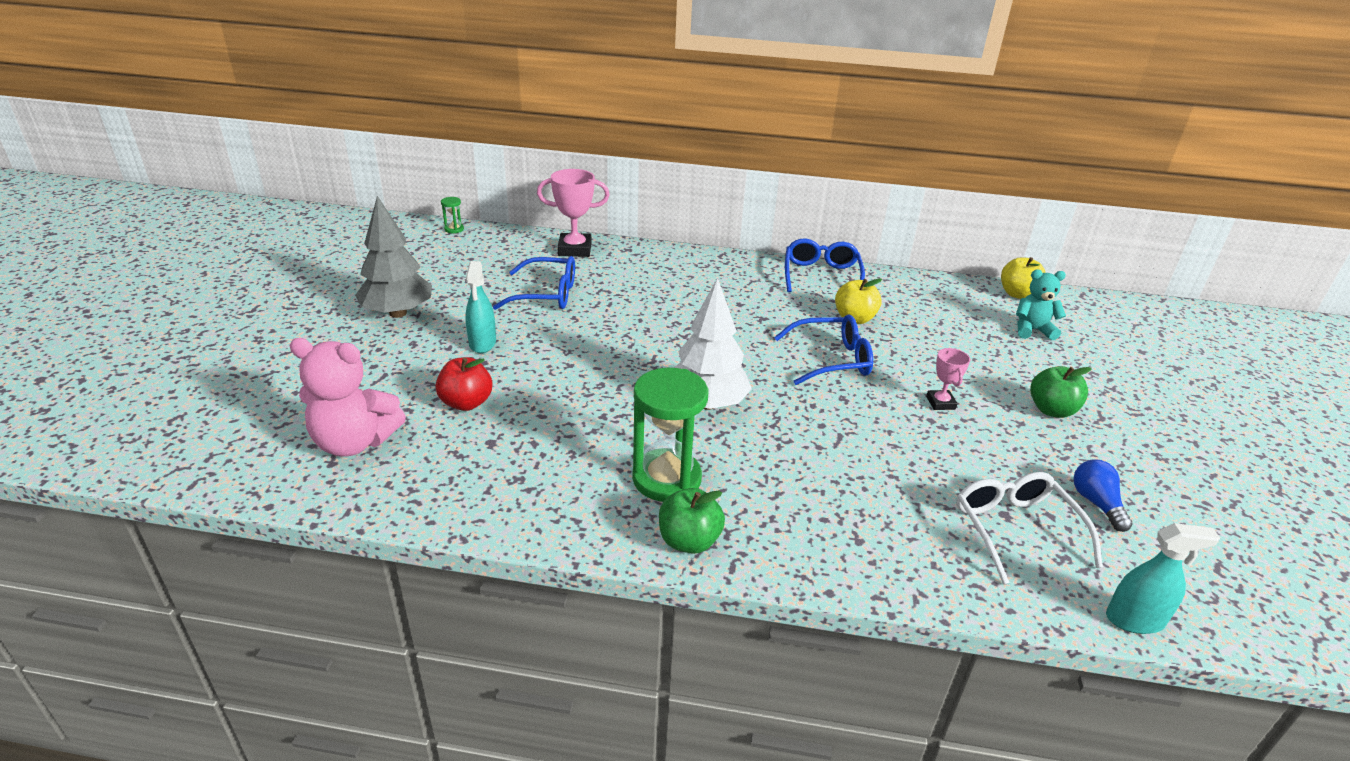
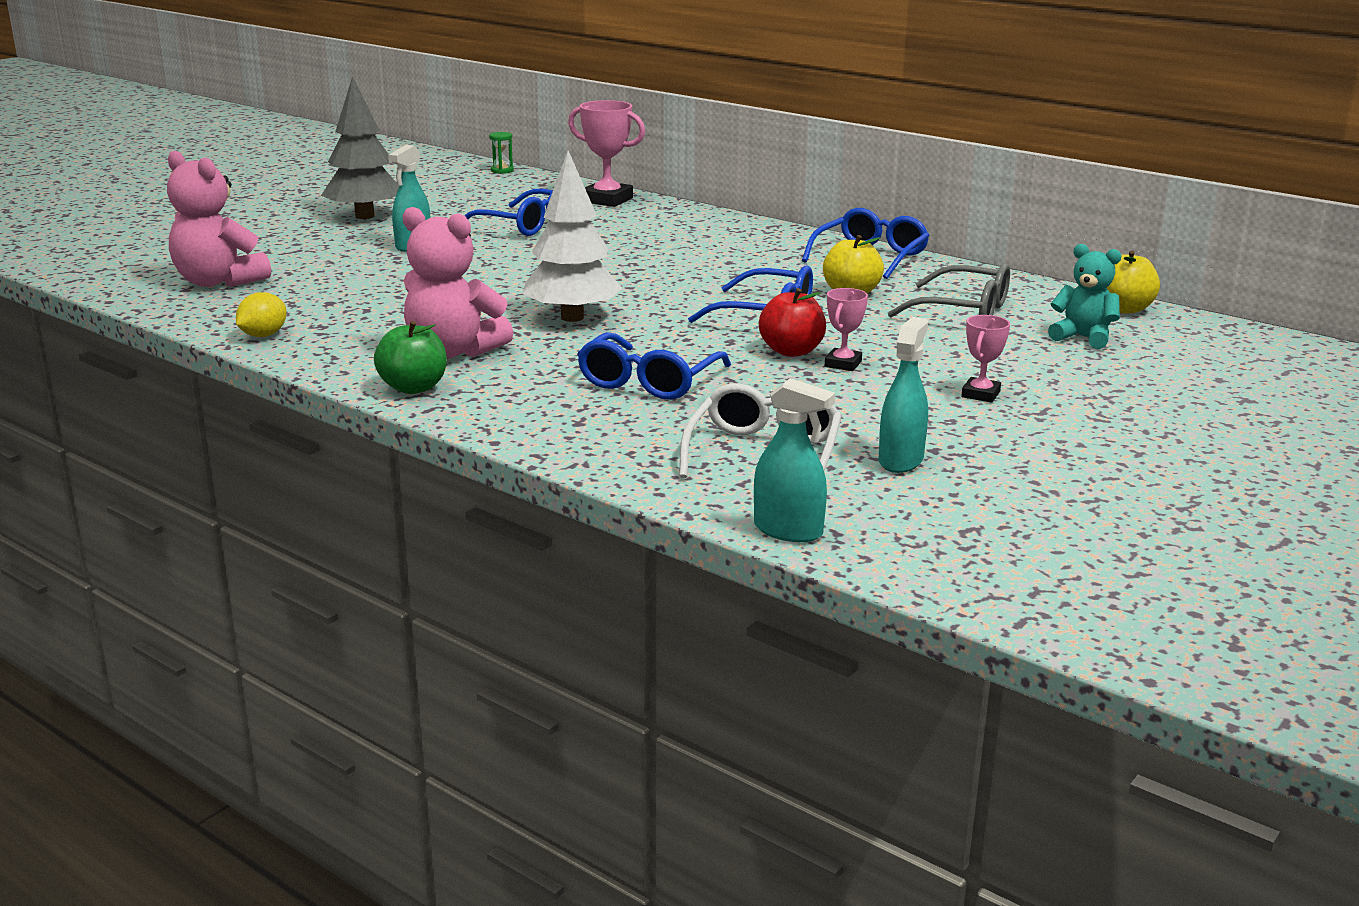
camera: 30 degrees right, 10 degrees down
red apple [435,357,493,411] -> red apple moved to [759,288,826,357]
green hourglass [632,368,708,502] -> pink teddy bear [402,207,513,359]
green apple [1030,366,1092,418] -> pink trophy [962,315,1010,403]
blue light bulb [1073,459,1133,532] -> turquoise spray bottle [879,317,928,473]
none -> yellow lemon [236,292,287,337]
none -> blue glasses [577,332,731,400]
none -> grey glasses [888,263,1010,318]

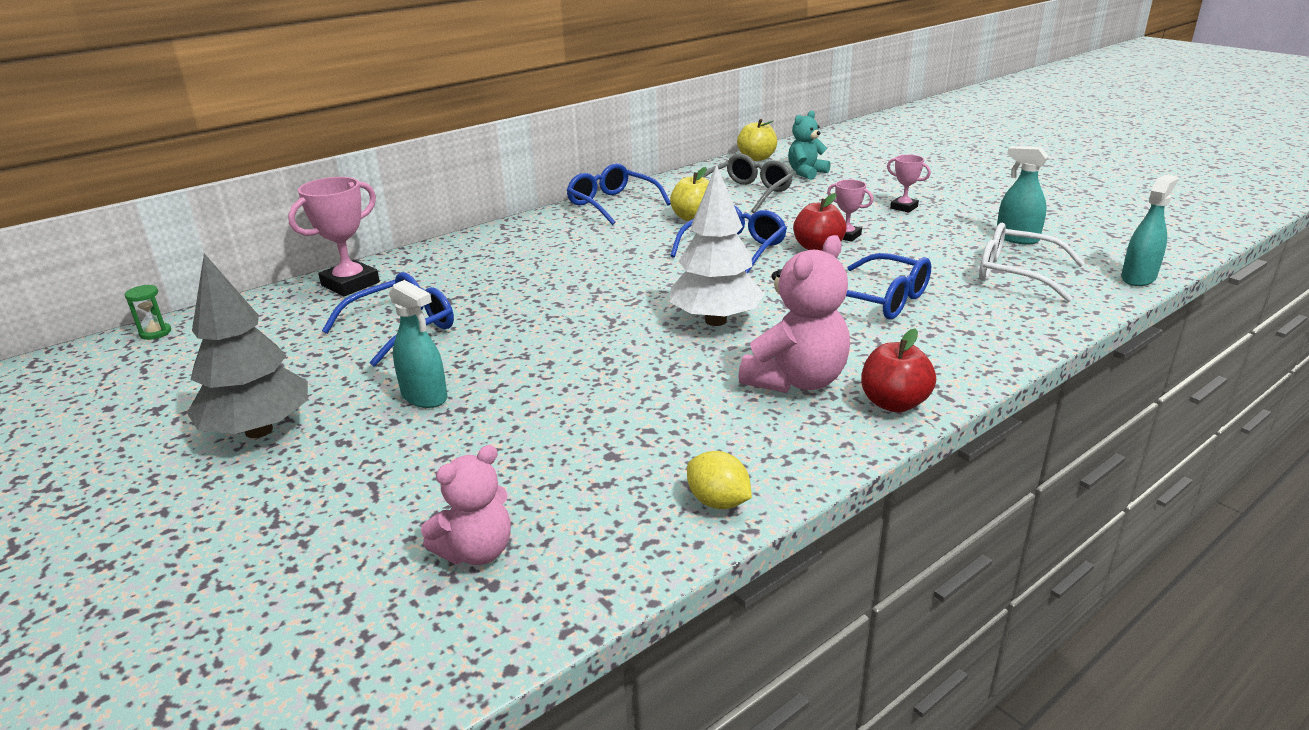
camera: 75 degrees left, 5 degrees up
pink teddy bear [167,151,271,287] -> pink teddy bear [421,445,511,565], size x0.64
green apple [374,321,447,394] -> red apple [861,328,936,413]

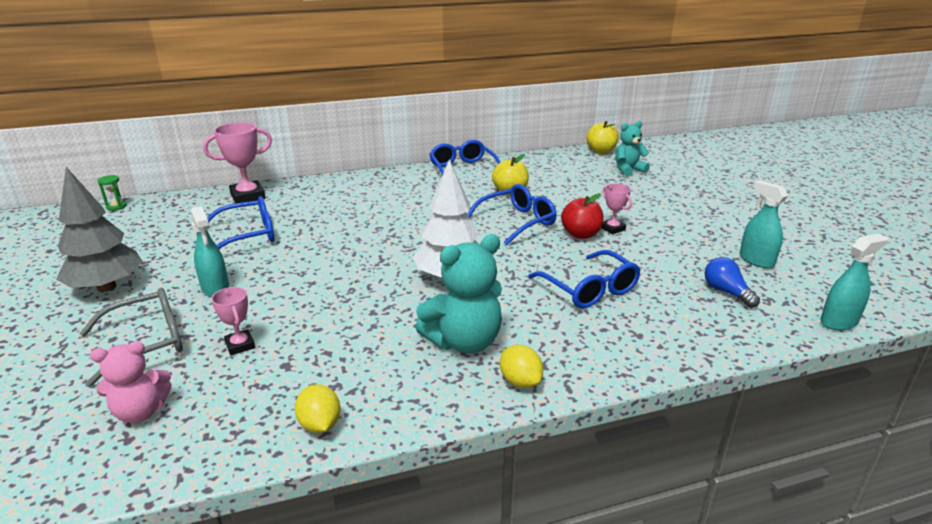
camera: 20 degrees right, 0 degrees up
grey glasses [703,154,793,213] -> grey glasses moved to [79,288,183,387]
pink teddy bear [738,235,850,393] -> turquoise teddy bear [415,234,502,354]
red apple [861,328,936,413] -> yellow lemon [500,345,543,388]
pink trophy [887,155,931,213] -> pink trophy moved to [211,287,255,355]
white glasses [979,223,1085,302] -> blue light bulb [705,257,760,308]

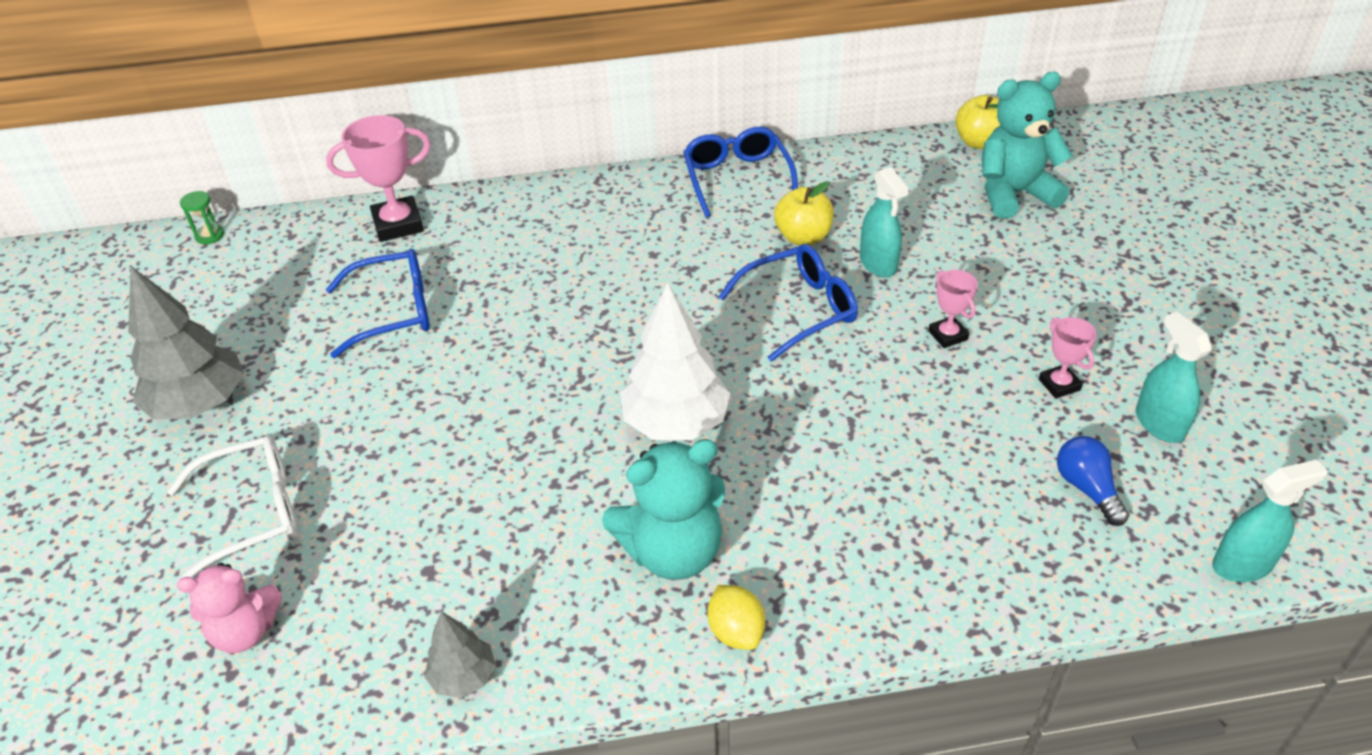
camera: 10 degrees right, 15 degrees up
grey glasses [79,288,183,387] -> white glasses [167,435,297,581]
turquoise spray bottle [191,206,229,297] -> turquoise spray bottle moved to [860,167,909,277]
pink trophy [211,287,255,355] -> pink trophy moved to [1039,317,1097,399]
yellow lemon [295,384,340,433] -> grey tree [424,611,496,698]
blue glasses [528,250,641,308] -> none
red apple [561,193,604,239] -> none
turquoise teddy bear [615,121,650,176] -> turquoise teddy bear [982,72,1073,219], size x1.56

